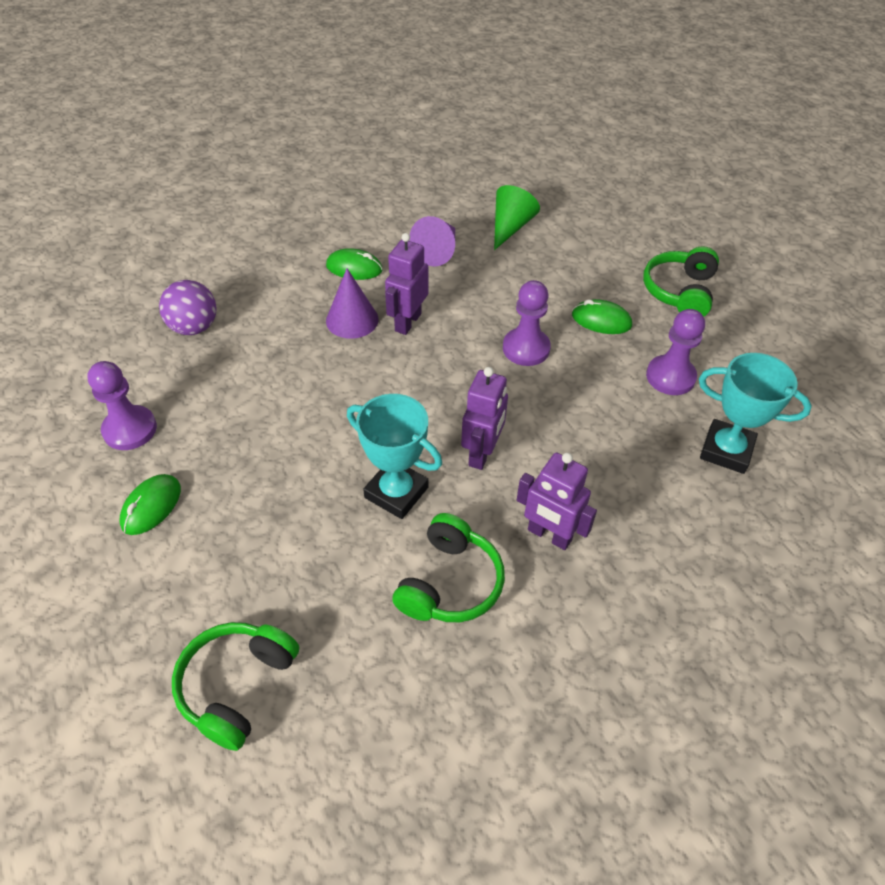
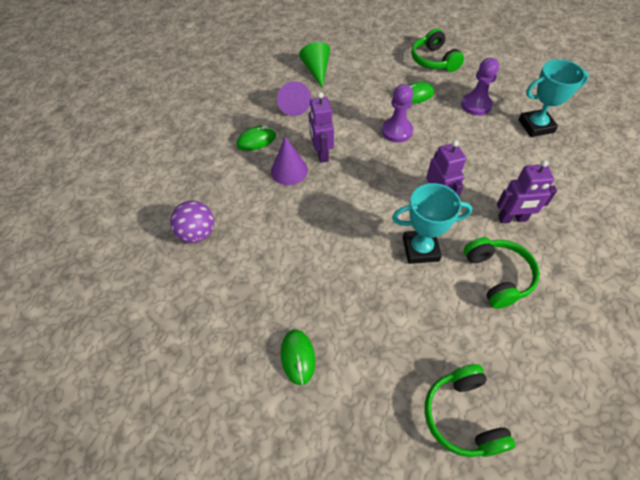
camera: 35 degrees left, 5 degrees up
purple pawn [87,361,157,450] -> none

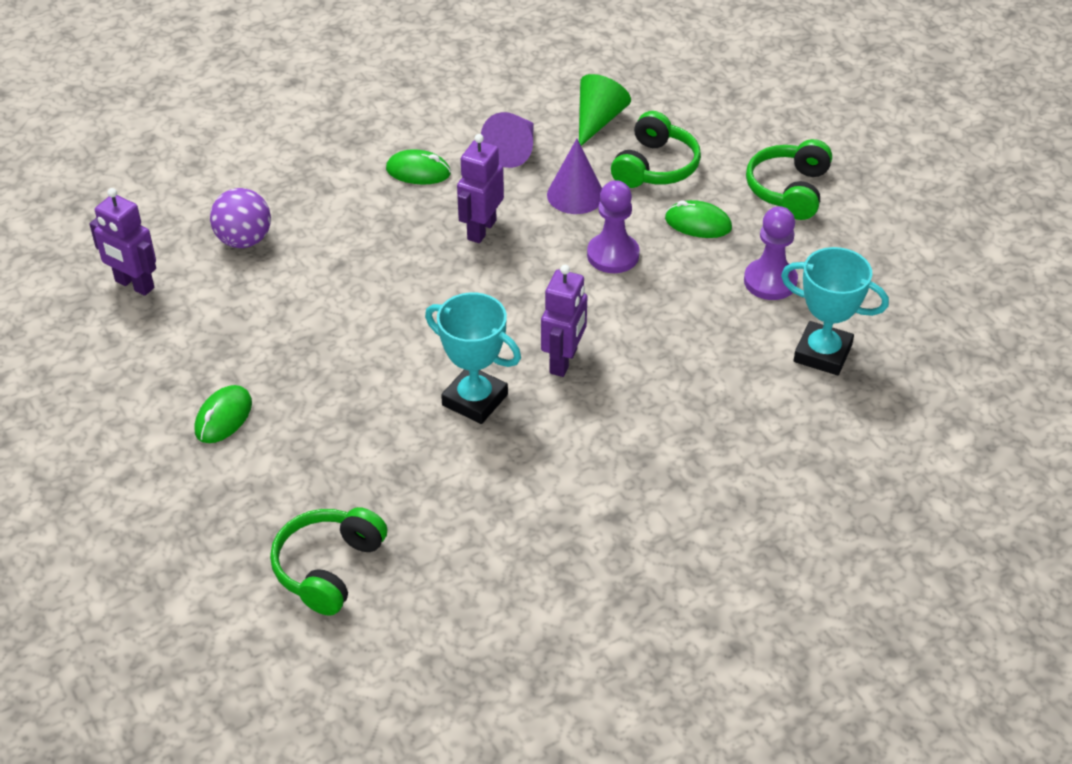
camera: 35 degrees right, 10 degrees down
purple cone [271,136,308,185] -> purple cone moved to [547,139,602,214]
green headphones [464,237,540,309] -> green headphones moved to [611,111,701,188]
purple robot [497,160,557,223] -> purple robot moved to [89,188,156,296]

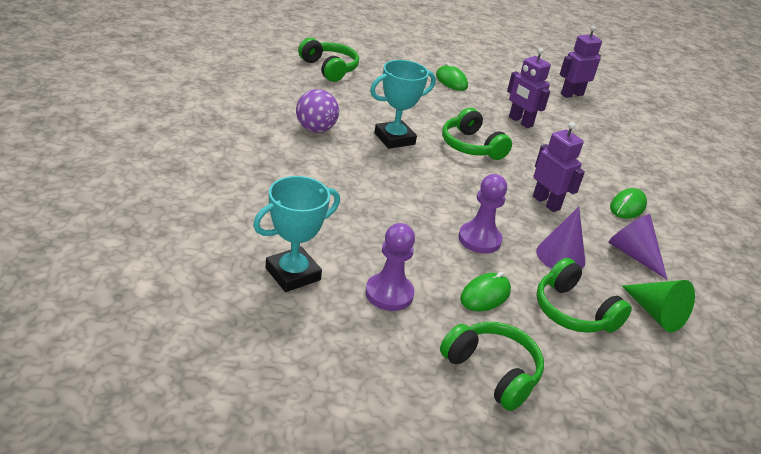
camera: 115 degrees right, 10 degrees down
purple ball [210,188,271,248] -> purple ball moved to [296,89,339,133]
purple robot [541,265,588,377] -> purple robot moved to [507,48,551,128]
none -> green headphones [442,108,512,160]

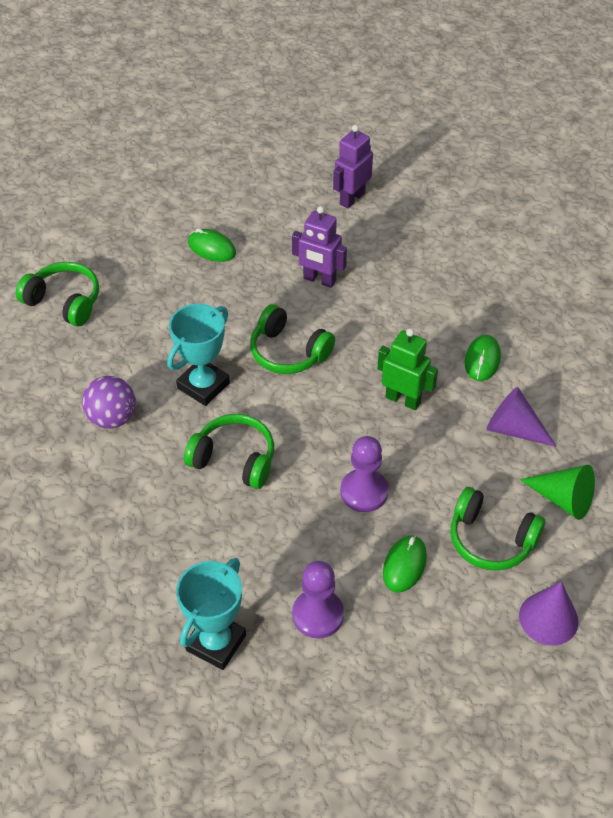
camera: 20 degrees left, 15 degrees up
green headphones [440,322,544,411] -> green headphones moved to [184,414,274,489]
purple robot [533,122,585,212] -> green robot [377,328,438,410]
purple cone [536,207,585,269] -> purple cone moved to [519,582,578,646]

